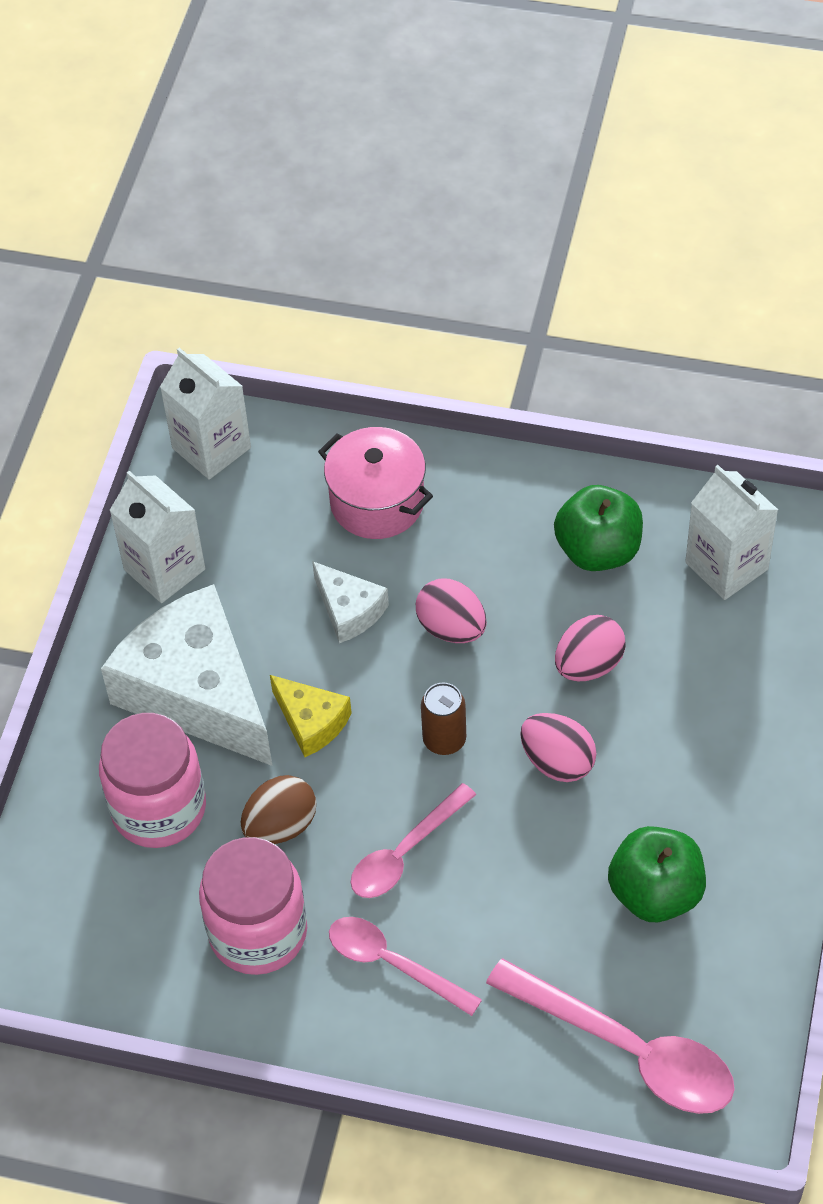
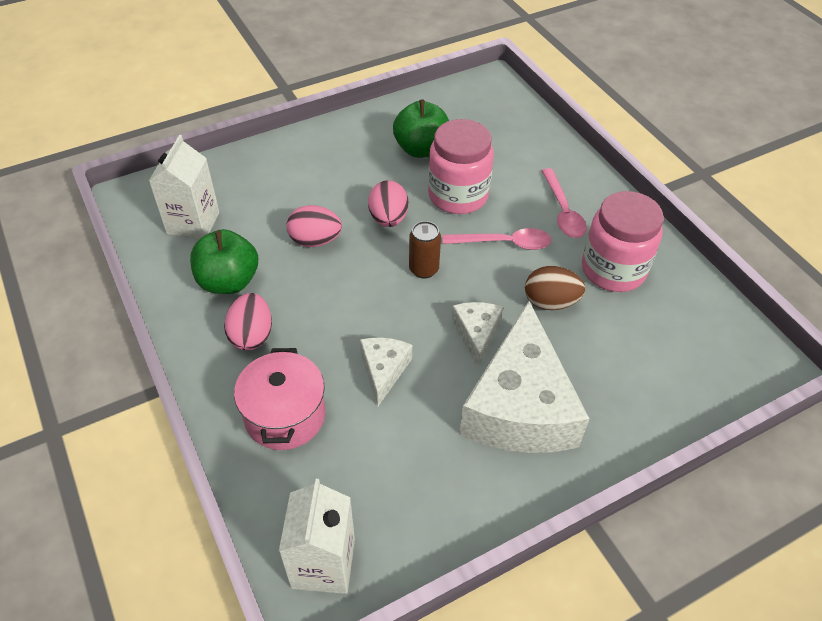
camera: 135 degrees left, 5 degrees down
pink jar [99,713,206,848] -> pink jar moved to [428,119,494,214]
white carton [109,471,205,603] -> none
yellow cheese [270,675,352,757] -> white cheese [451,302,504,367]
pink egg [416,579,487,643] -> pink egg moved to [224,293,272,351]
pink spoon [486,958,735,1114] -> none

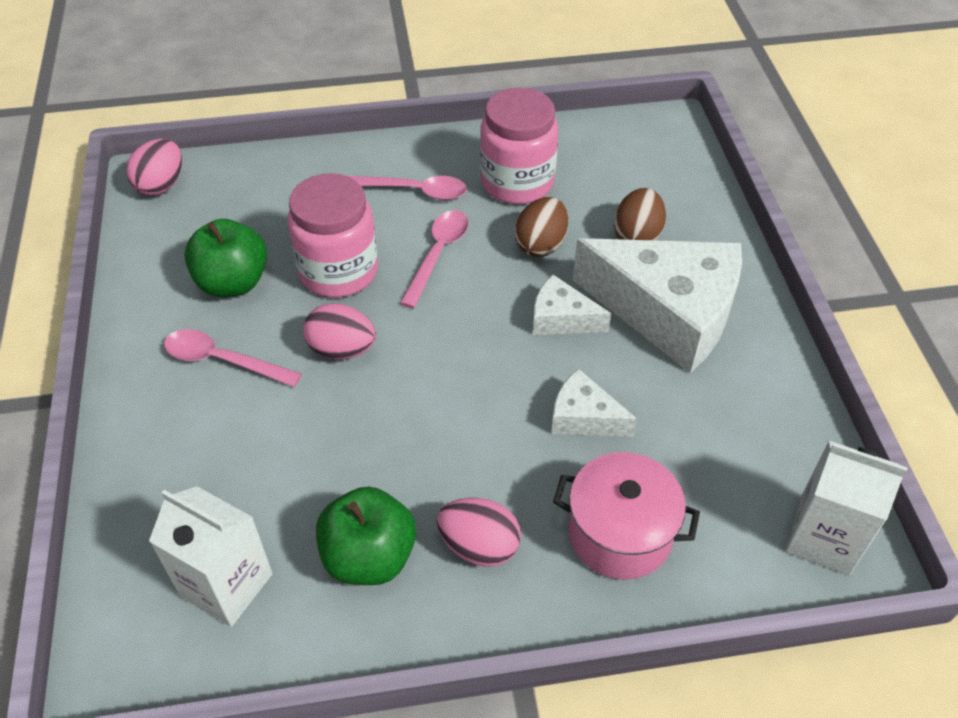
camera: 70 degrees left, 0 degrees up
pink egg [286,205,342,247] -> pink egg moved to [126,139,182,195]
brown can [409,221,441,279] -> none
none -> pink spoon [164,329,302,387]
none -> brown egg [614,188,666,241]

